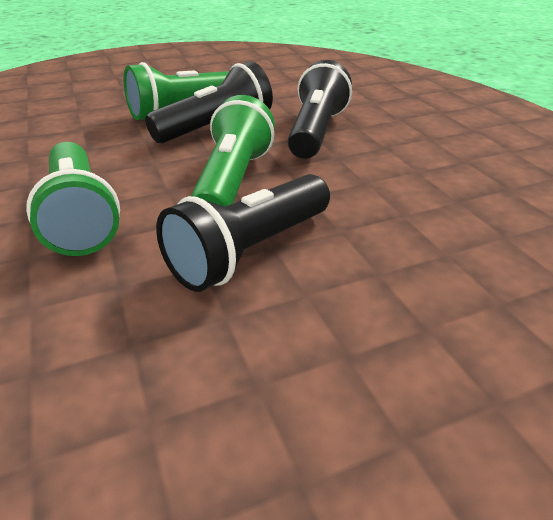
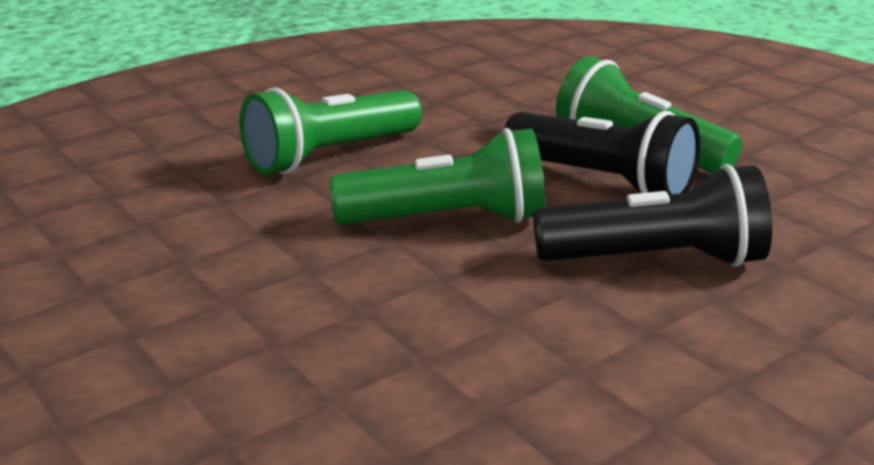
camera: 75 degrees right, 10 degrees down
black flashlight [156,174,330,292] -> none

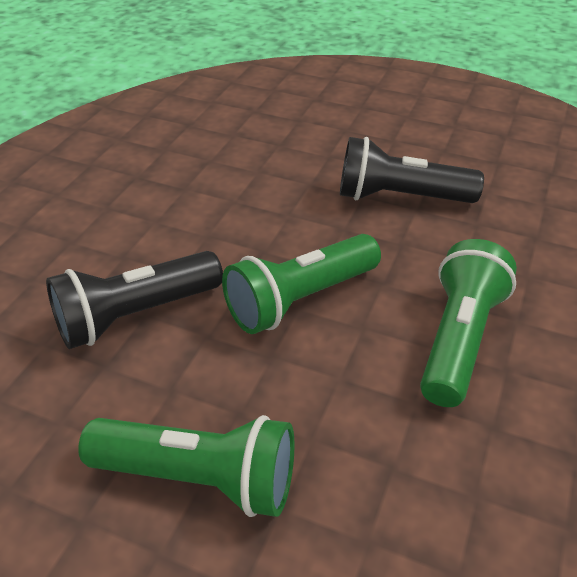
camera: 150 degrees right, 15 degrees up
black flashlight [505,111,700,195] -> black flashlight moved to [340,137,484,203]

